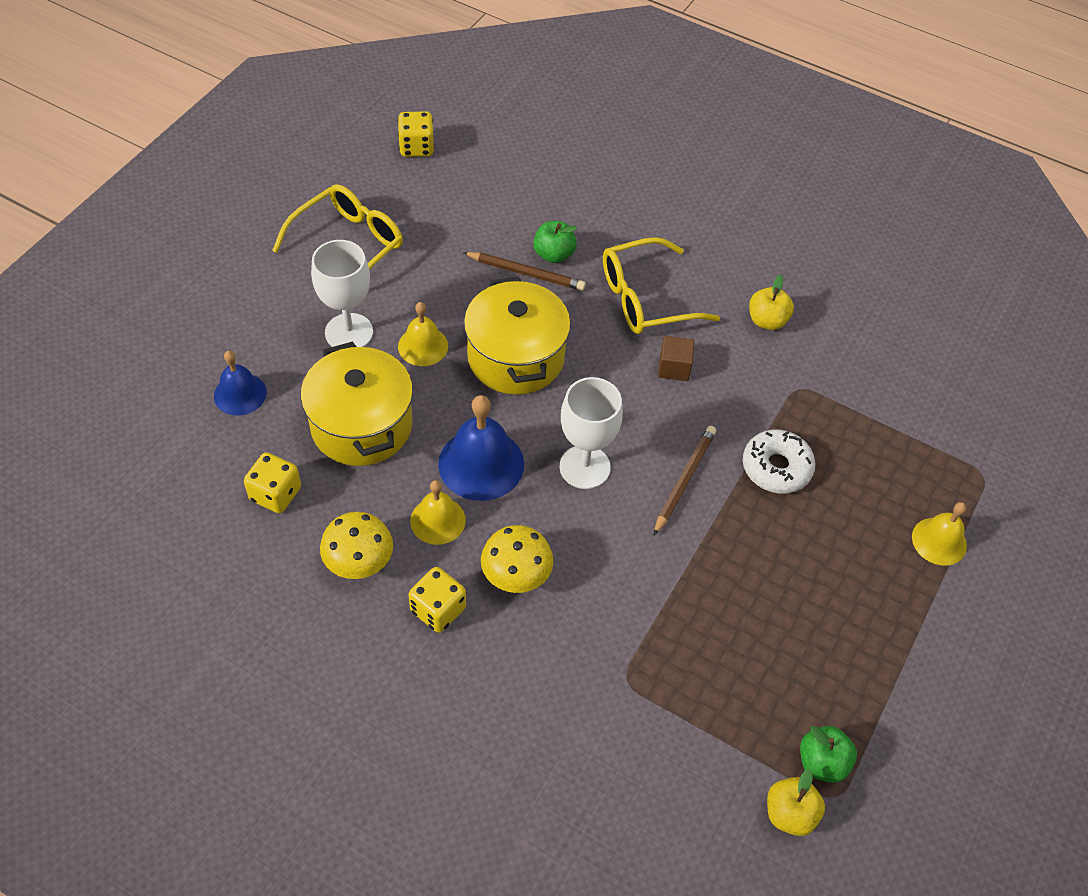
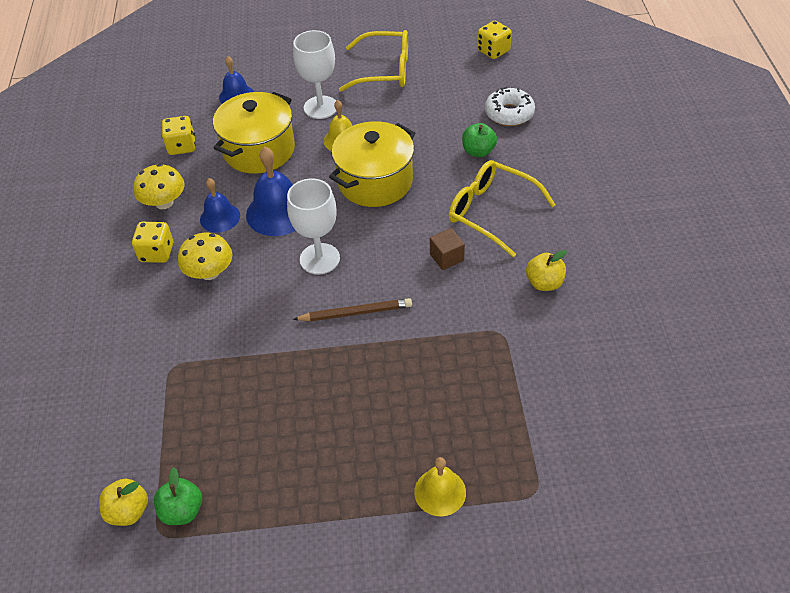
camera: 60 degrees right, 5 degrees down
yellow bell [410,480,466,545] -> blue bell [200,178,240,233]
brown pencil [462,252,586,291] -> none
white donut [743,430,815,494] -> white donut moved to [485,87,535,126]

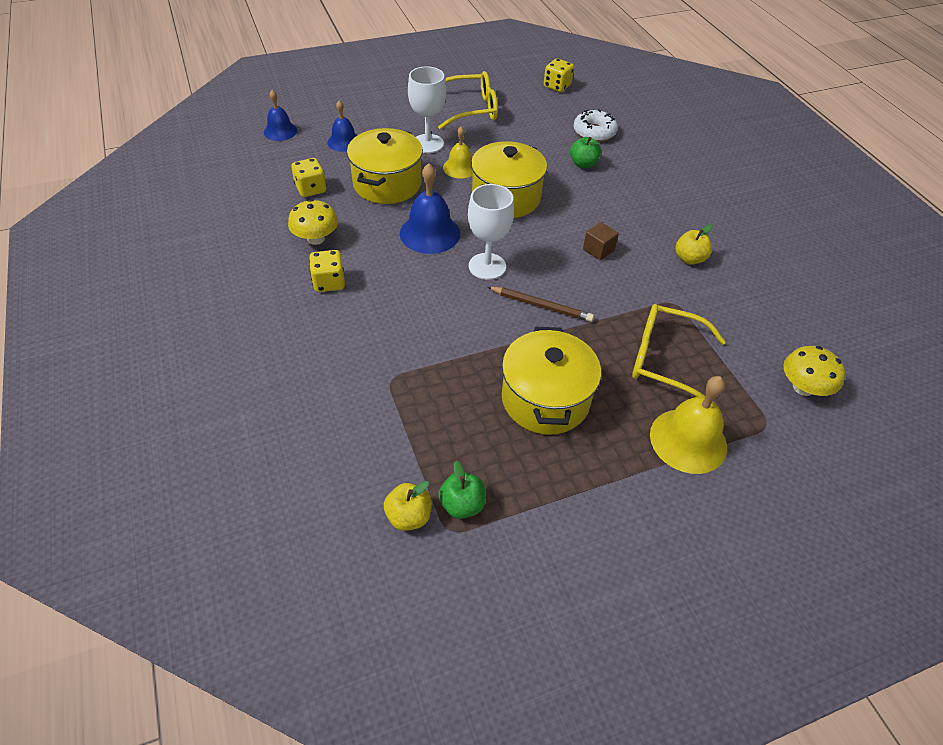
camera: 20 degrees left, 0 degrees up
yellow mushroom [178,233,233,280] -> yellow mushroom moved to [783,346,845,396]
blue bell [200,178,240,233] -> blue bell moved to [264,90,297,141]
brown pencil [293,298,412,321] -> brown pencil turned 45 degrees clockwise [488,287,594,322]
yellow bell [414,457,466,516] -> yellow bell [650,376,727,474], size x1.60
yellow glasses [448,160,556,257] -> yellow glasses moved to [632,304,726,397]
none -> yellow pot [502,327,601,435]

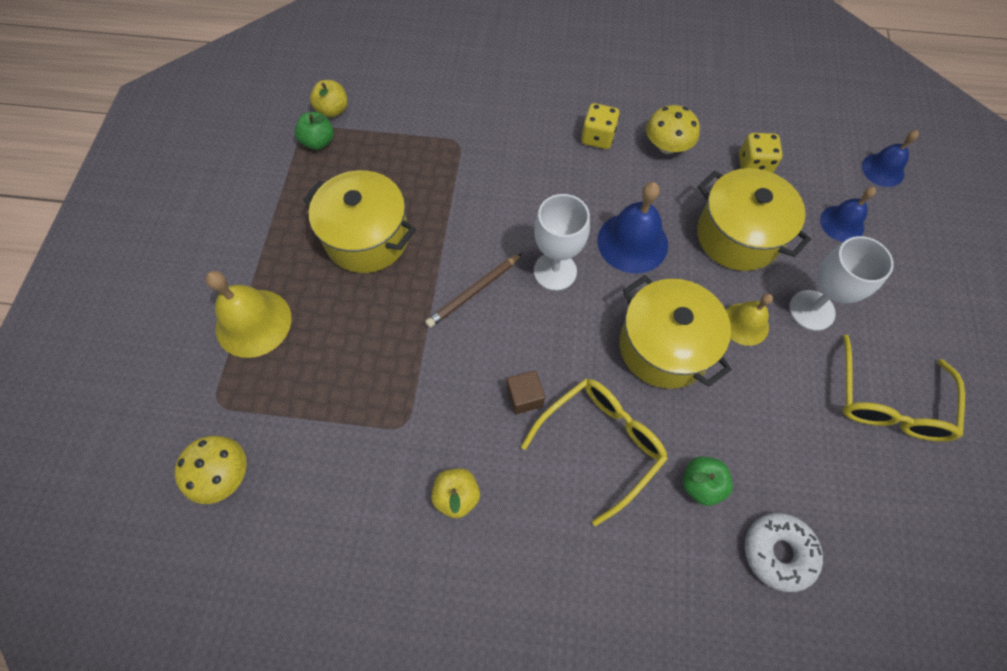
camera: 120 degrees right, 15 degrees up
yellow dice [544,58,574,92] -> none
yellow glasses [632,304,726,397] -> yellow glasses moved to [521,378,668,526]

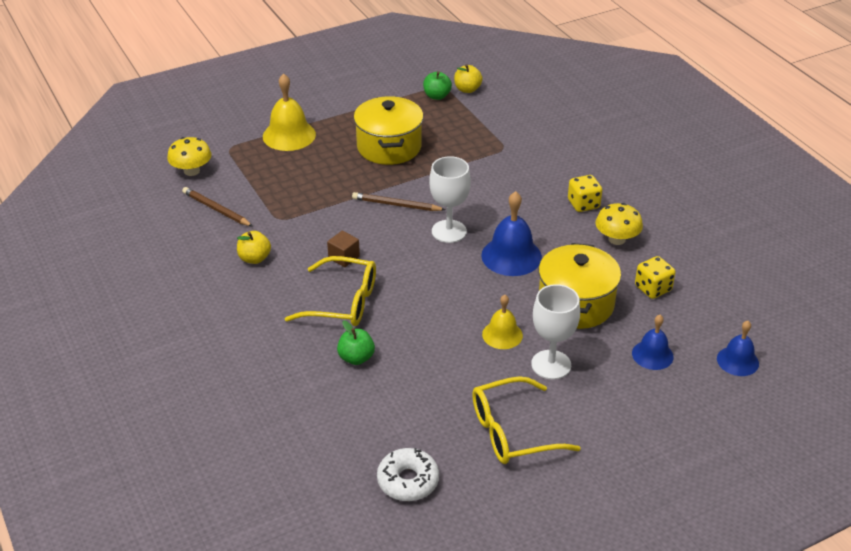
camera: 55 degrees right, 25 degrees down
yellow pot [619,275,732,389] -> none
white donut [745,513,823,592] -> white donut moved to [377,448,439,501]
none -> brown pencil [182,187,253,226]

